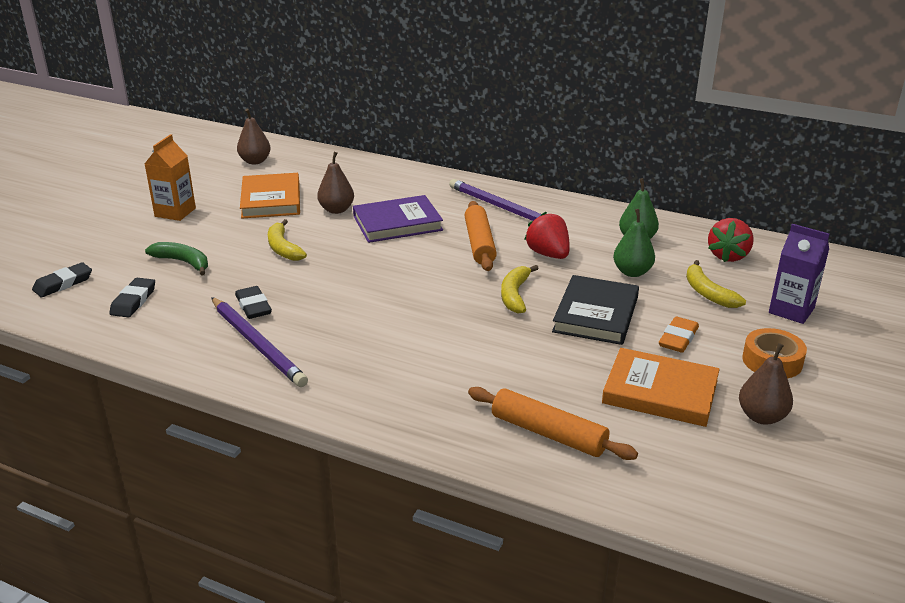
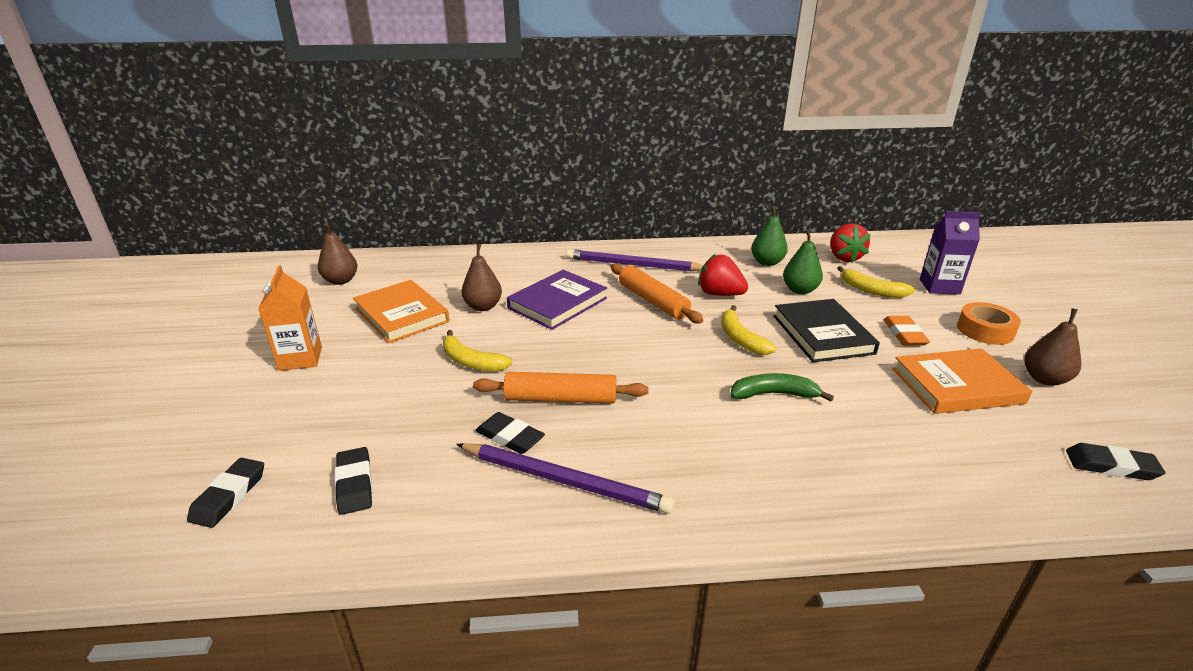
camera: 30 degrees left, 0 degrees up
green banana [145,242,208,276] -> green banana moved to [730,373,834,402]
orange rolling pin [468,387,638,460] -> orange rolling pin moved to [473,372,649,404]
none -> black eraser [1066,443,1165,480]

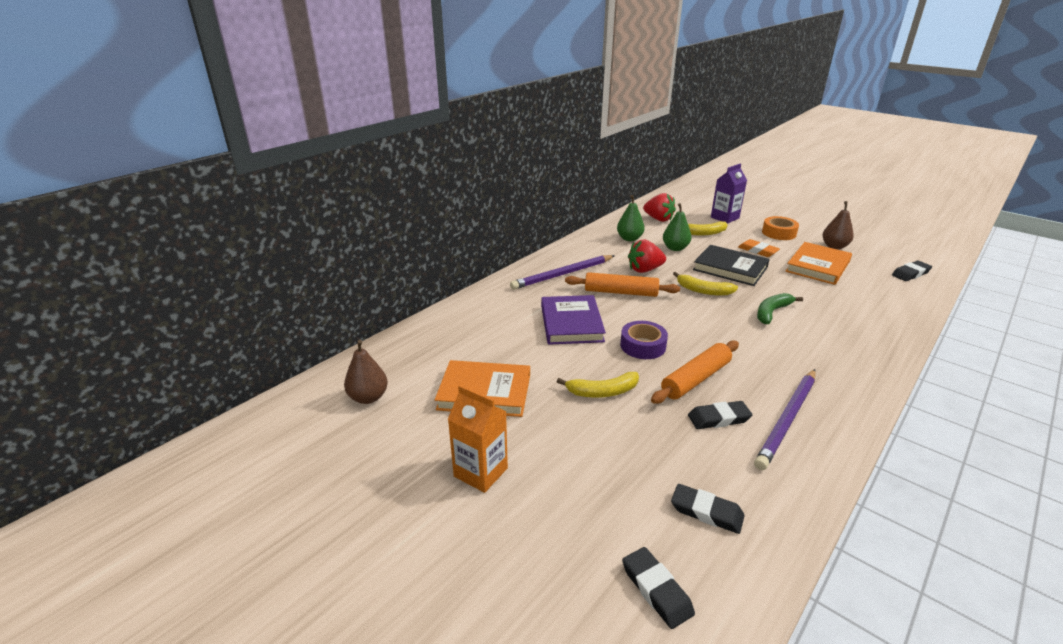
camera: 45 degrees left, 0 degrees up
purple pencil [456,443,675,514] -> purple pencil turned 150 degrees clockwise [754,369,816,470]
brown pear [461,244,502,311] -> none
none -> purple tape [620,321,668,359]

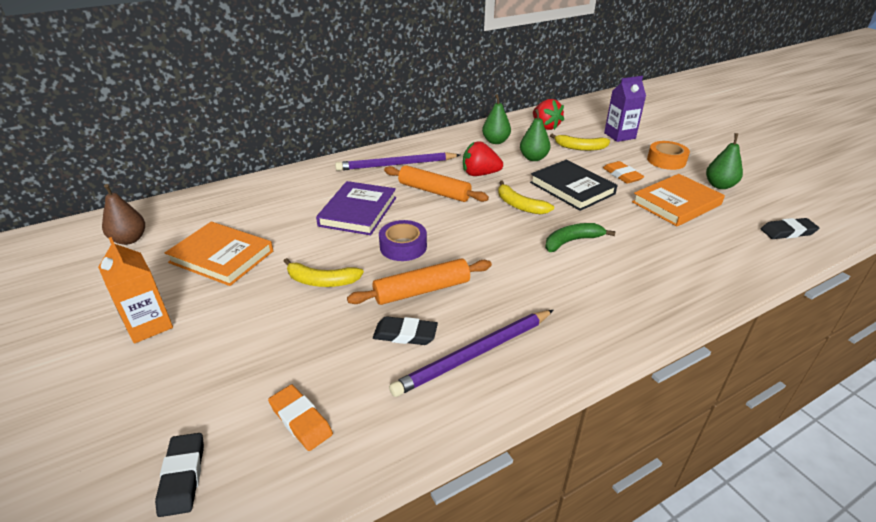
camera: 20 degrees right, 5 degrees up
black eraser [671,484,745,534] -> orange eraser [268,385,333,451]
brown pear [823,201,854,249] -> green pear [706,133,743,189]

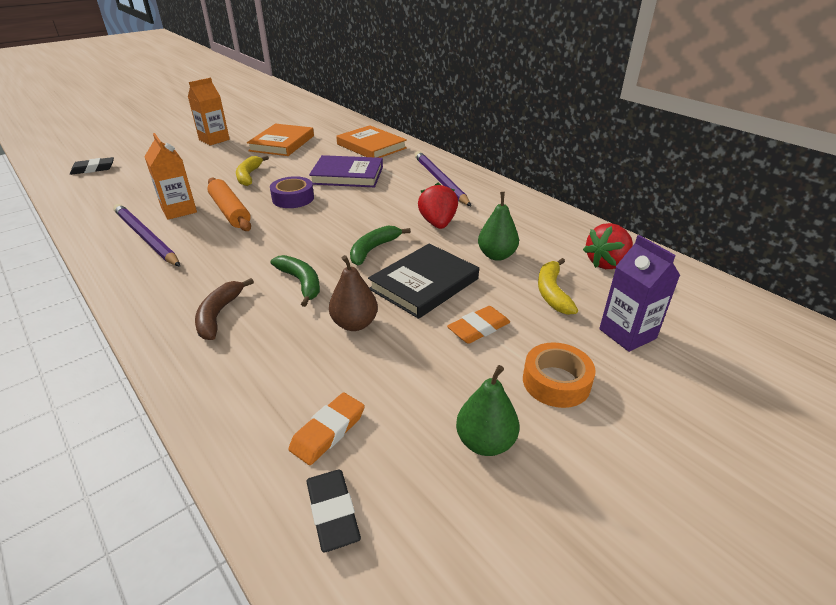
camera: 80 degrees right, 0 degrees up
brown pear [102,184,145,245] -> brown pear moved to [329,255,378,331]
orange eraser [268,385,333,451] -> orange eraser moved to [288,393,365,465]
black eraser [373,316,438,345] -> orange carton [144,133,197,220]
orange rolling pin [384,165,489,202] -> none
green pear [482,94,511,144] -> none
yellow banana [498,181,554,215] -> green banana [350,226,411,265]
orange book [632,174,725,226] -> orange book moved to [336,125,407,158]
none -> brown banana [195,278,254,340]

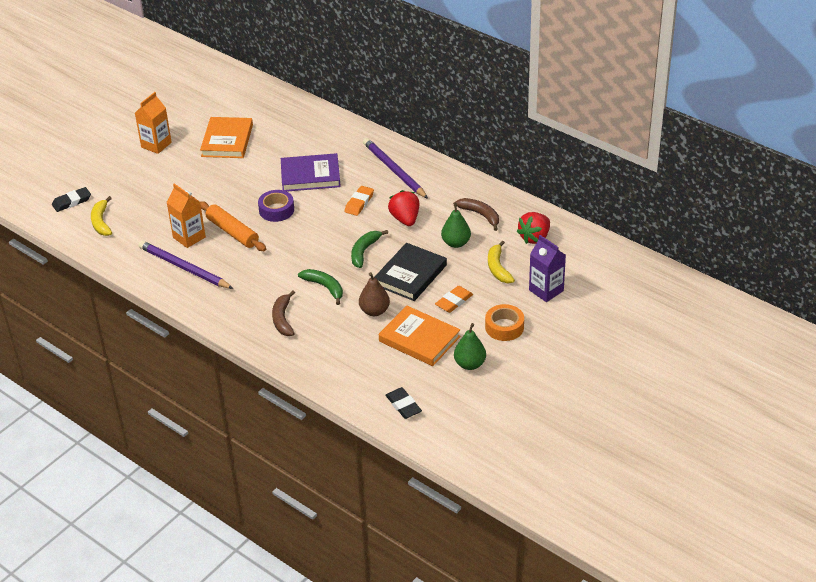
camera: 10 degrees left, 5 degrees up
yellow banana [236,156,269,186] -> yellow banana moved to [91,196,112,236]
orange eraser [288,393,365,465] -> orange eraser moved to [345,186,374,216]
orange book [336,125,407,158] -> orange book moved to [379,306,460,366]
none -> brown banana [456,198,499,231]

